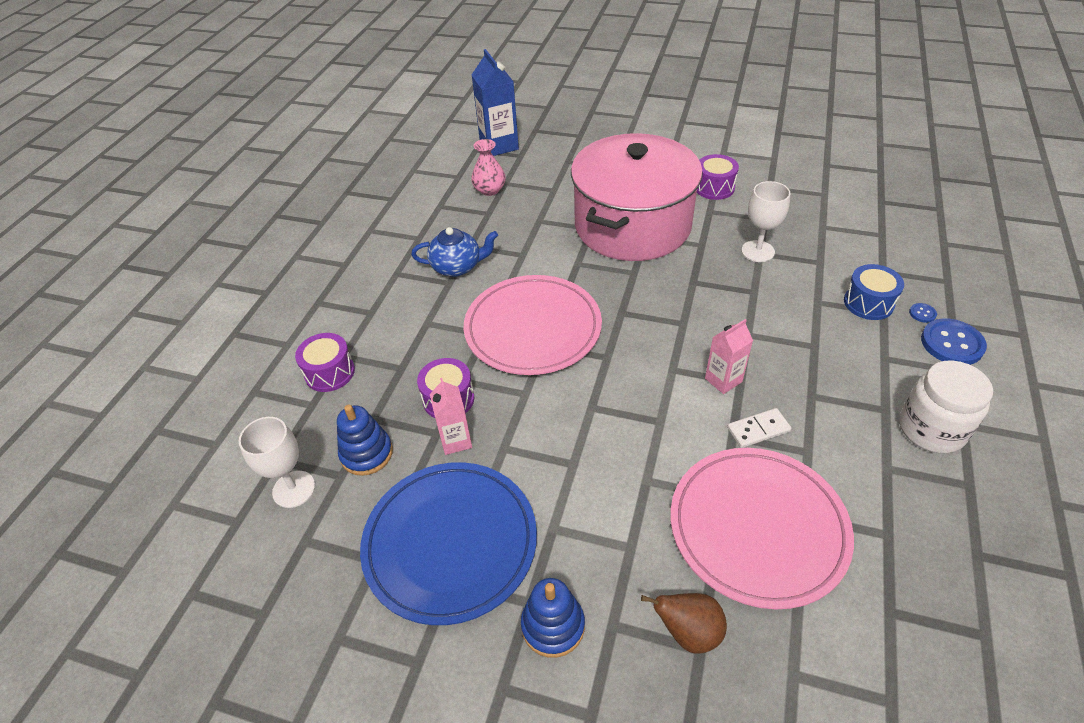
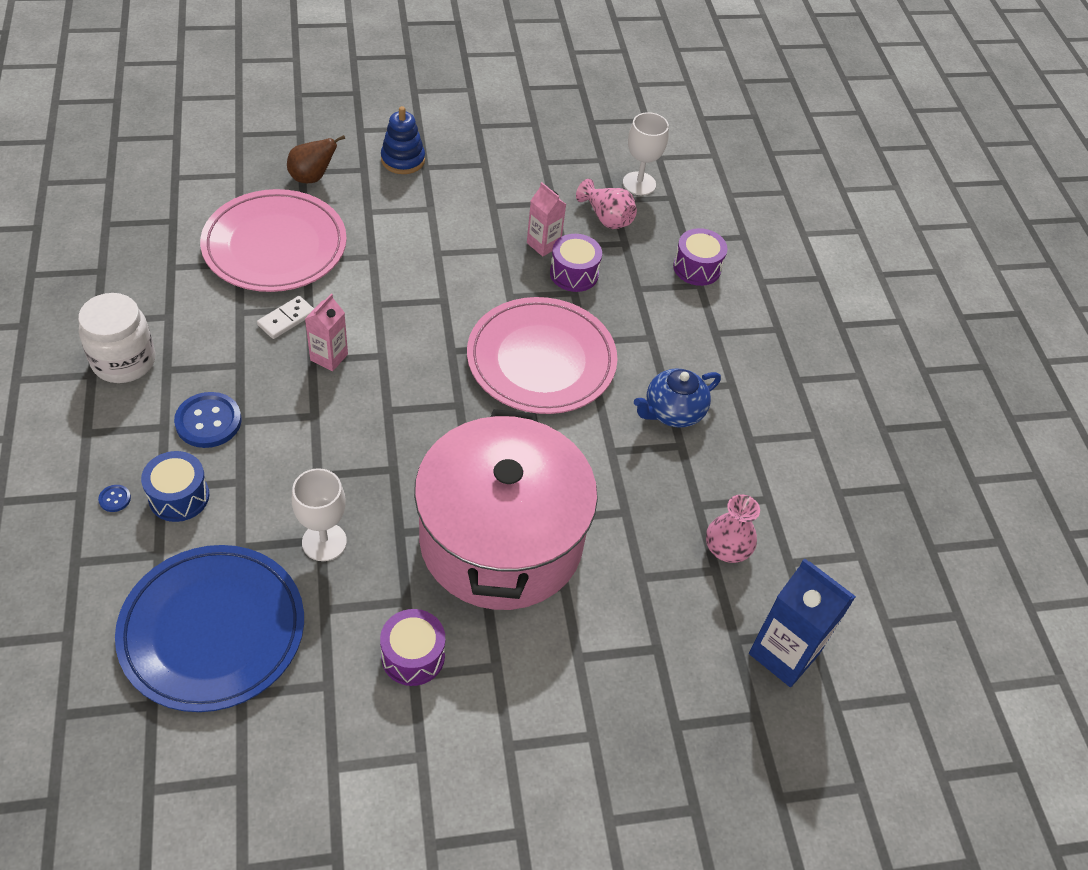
camera: 145 degrees right, 5 degrees up
blue stacking toy [337,405,393,476] -> pink vase [576,179,637,229]
blue plate [360,462,537,625] -> blue plate moved to [115,545,304,712]
blue button [921,318,987,365] -> blue button moved to [174,392,241,448]

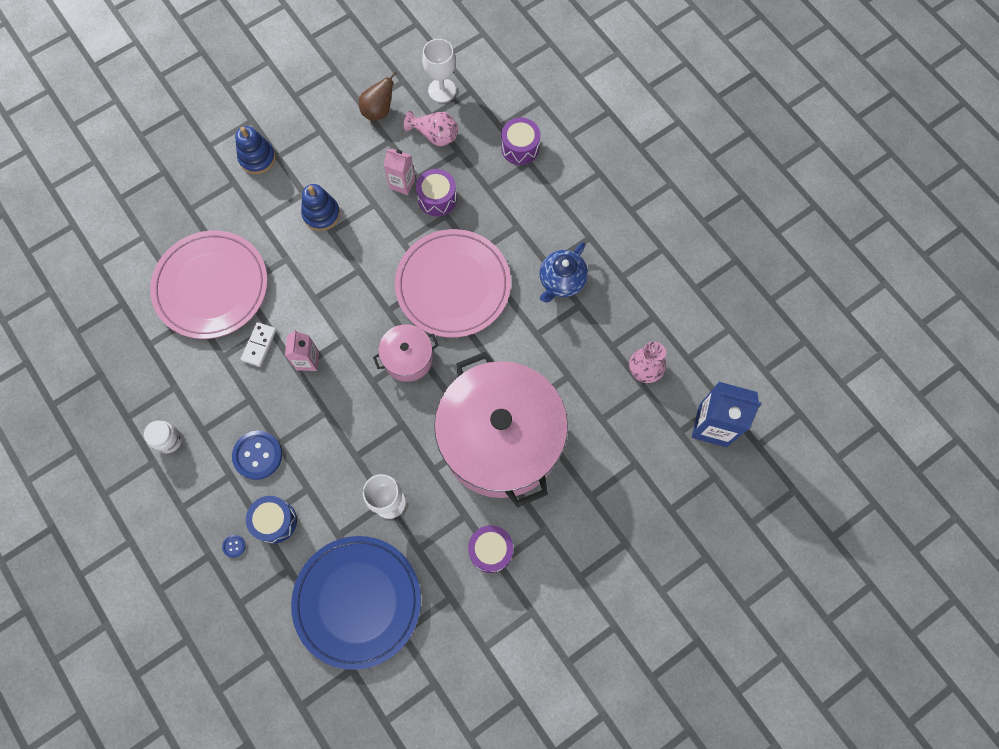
camera: 20 degrees left, 20 degrees up
white jar [78,293,155,383] -> white jar [144,421,182,454], size x0.58
brown pear [287,135,345,183] -> brown pear moved to [359,71,397,121]
none -> blue stacking toy [301,184,340,231]
none -> pink pot [373,324,439,382]

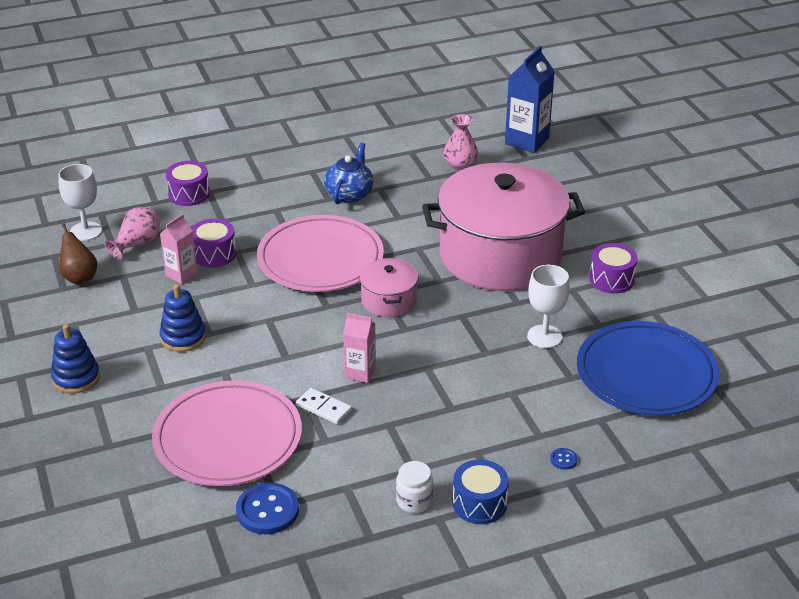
camera: 75 degrees left, 35 degrees down
blue button [232,431,282,480] -> blue button moved to [236,483,299,534]
blue drum [246,496,297,544] -> blue drum moved to [453,459,509,524]
blue teapot [540,242,588,302] -> blue teapot turned 120 degrees counterclockwise [324,143,374,204]

